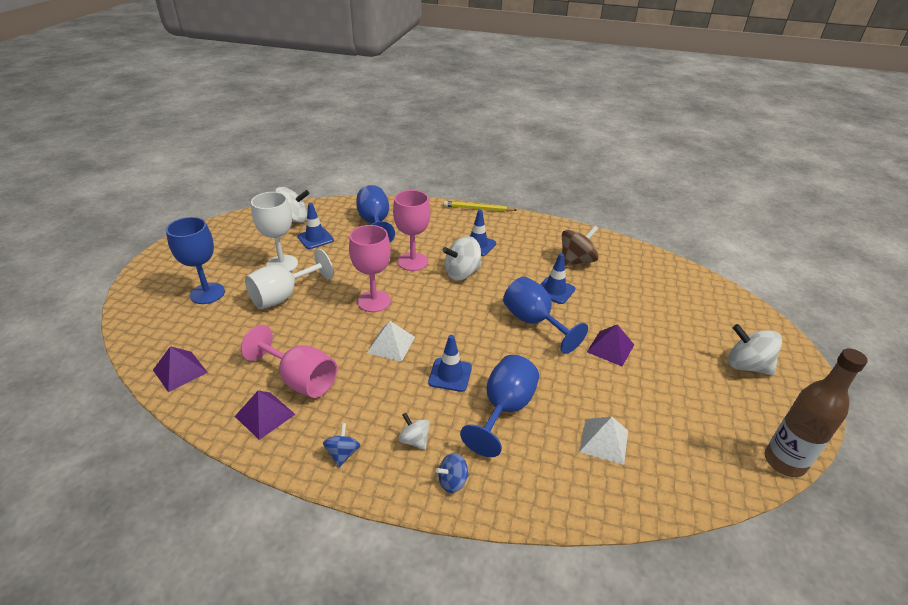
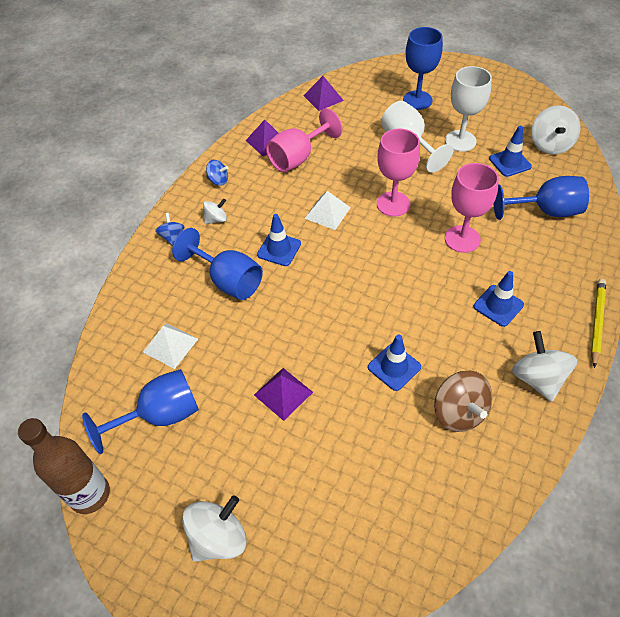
camera: 105 degrees right, 15 degrees up
white spinning top [442,236,481,280] -> white spinning top moved to [512,331,577,402]
blue goblet [503,277,588,354] -> blue goblet moved to [82,369,199,454]

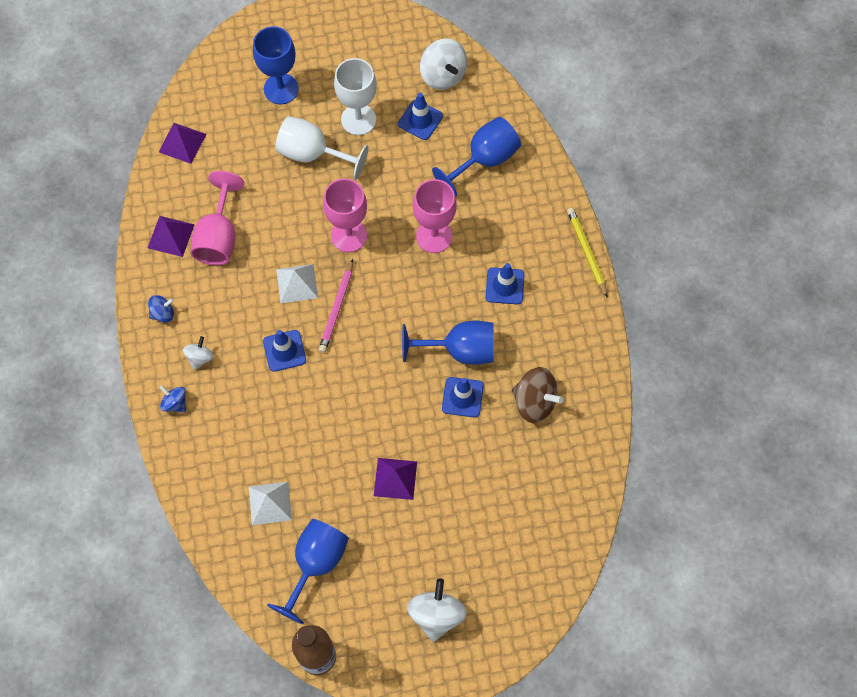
camera: 40 degrees left, 15 degrees up
blue goblet [172,228,263,300] -> blue goblet moved to [402,321,494,365]
white spinning top [512,331,577,402] -> none
none -> pink pencil [319,259,353,353]

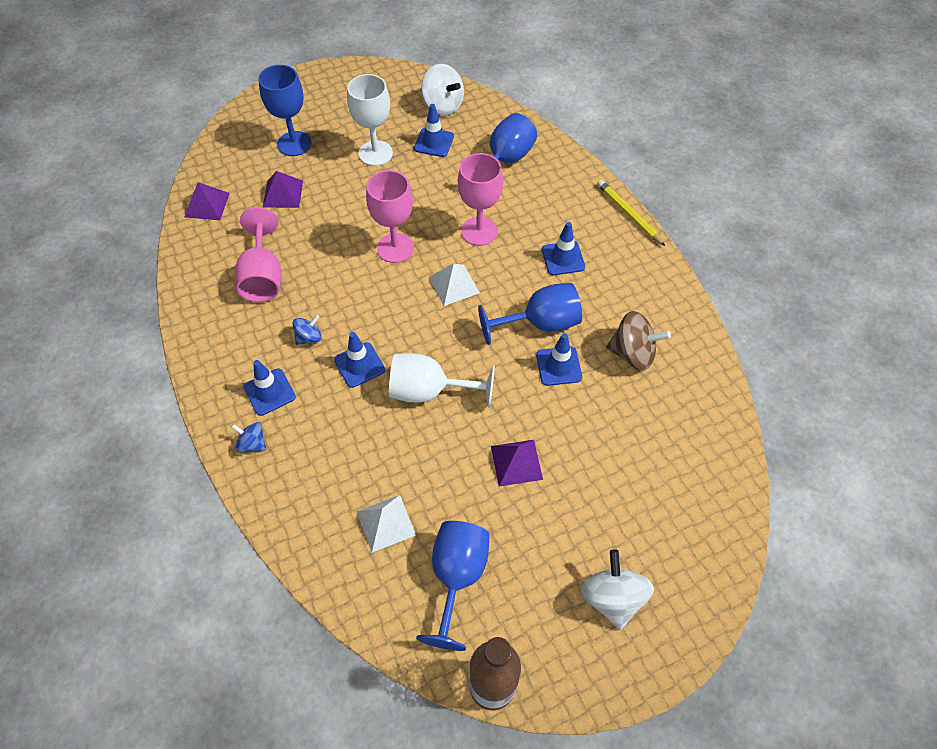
camera: 15 degrees left, 10 degrees down
purple pyramid [148,216,195,257] -> purple pyramid moved to [263,171,303,208]
blue spinning top [148,295,174,322] -> blue spinning top moved to [292,315,322,345]
white spinning top [183,336,214,370] -> blue traffic cone [244,360,296,416]
white goblet [275,116,368,180] -> white goblet moved to [389,353,495,408]
white pyramid [276,264,318,303] -> white pyramid moved to [429,264,480,306]
pink pencil [319,259,353,353] -> none

